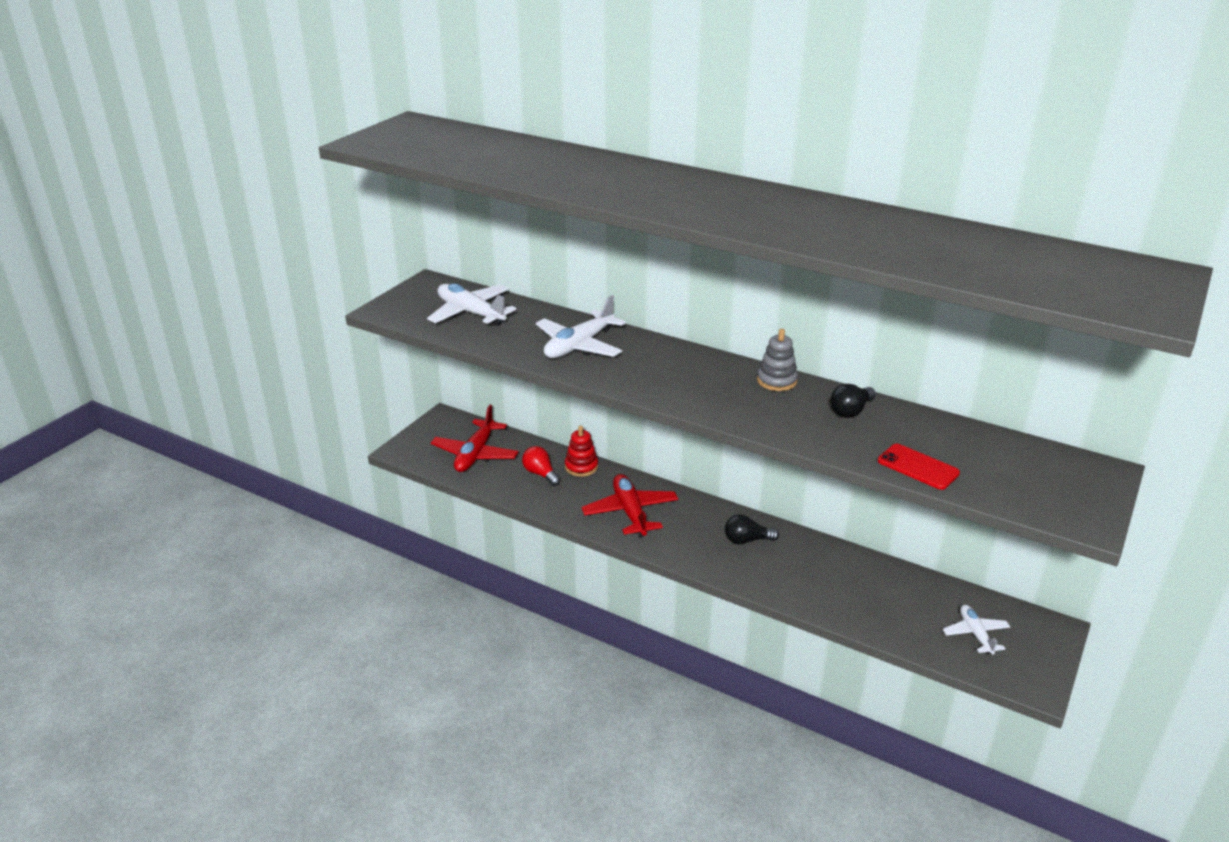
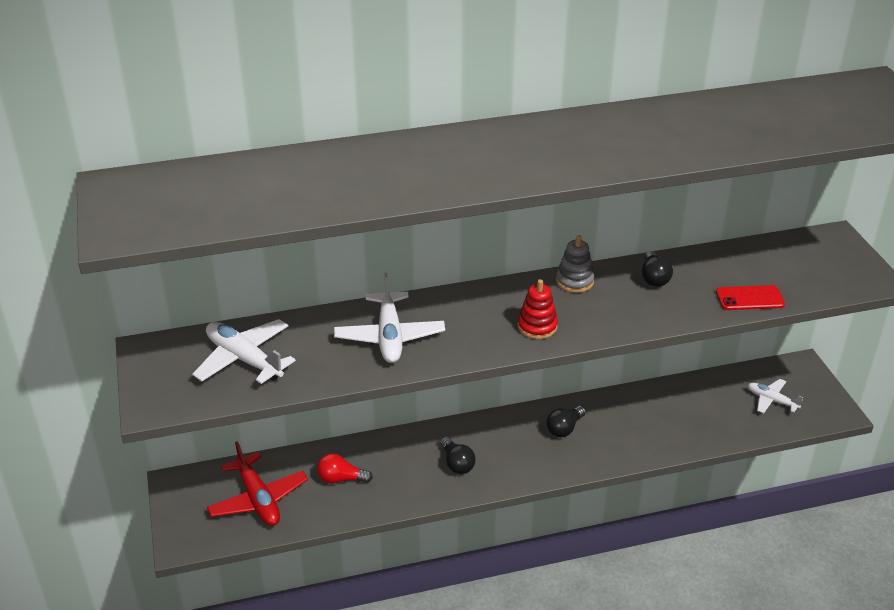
camera: 45 degrees left, 5 degrees up
white plane [427,283,516,326] -> white plane turned 45 degrees clockwise [192,319,296,384]
red stacking toy [565,426,598,477] -> red stacking toy moved to [518,279,558,339]
red plane [581,474,678,537] -> black light bulb [440,437,476,474]

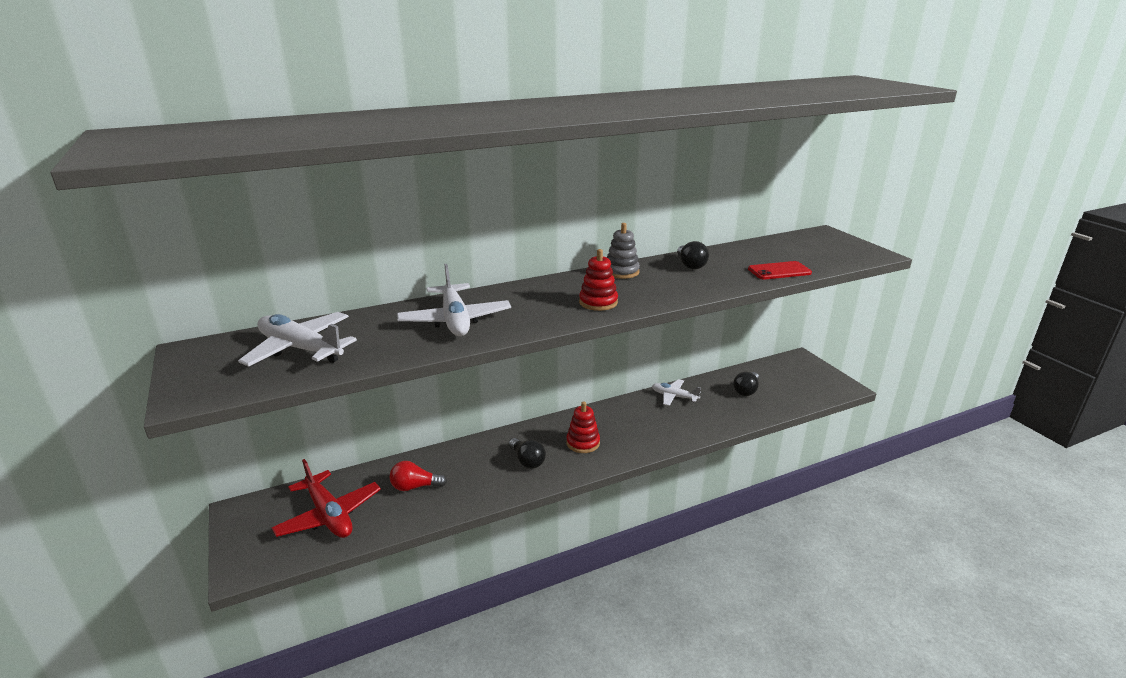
camera: 10 degrees left, 10 degrees down
black light bulb [546,406,586,437] -> black light bulb moved to [733,372,759,396]
white plane [748,379,803,413] -> white plane moved to [652,379,701,406]
none -> red stacking toy [566,401,600,453]

